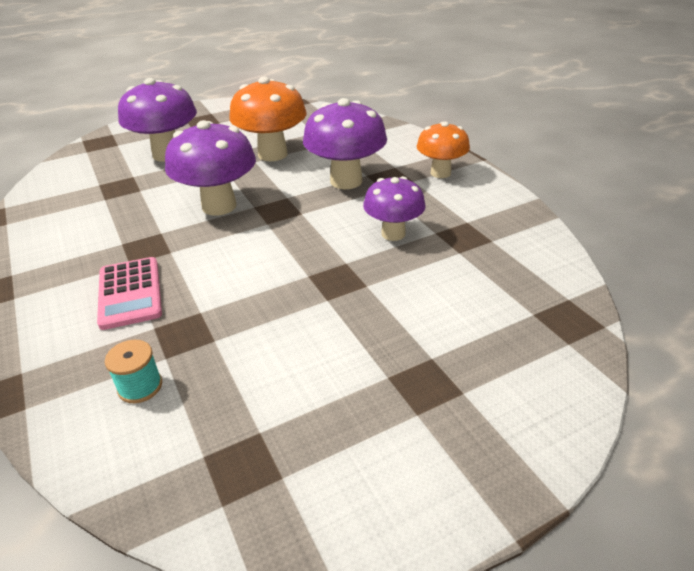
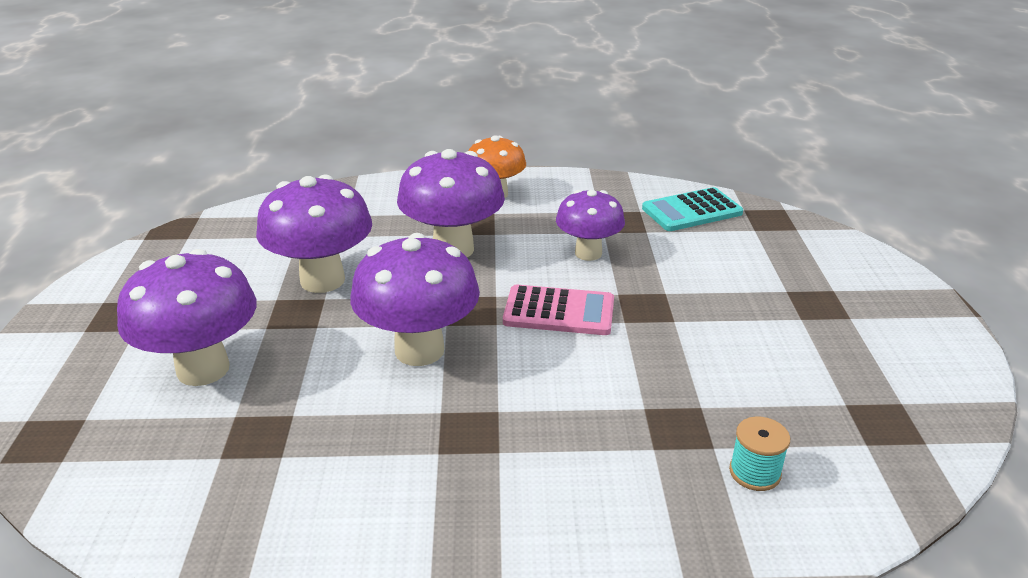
camera: 65 degrees left, 5 degrees down
pink calculator [97,257,162,330] -> pink calculator moved to [503,285,614,335]
orange mushroom [229,77,307,161] -> purple mushroom [256,175,372,293]
none -> turquoise calculator [642,187,743,231]

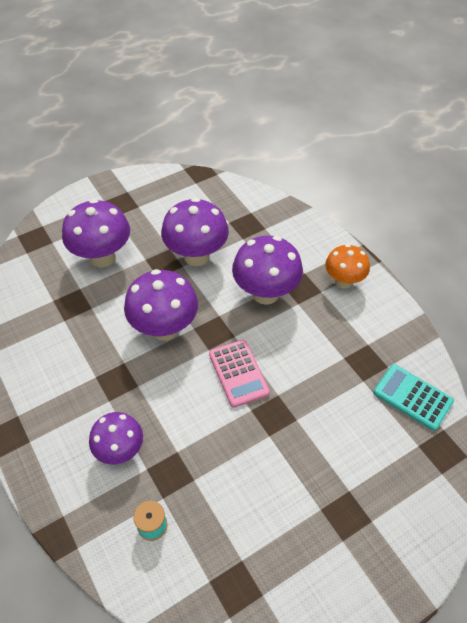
camera: 60 degrees right, 20 degrees up
purple mushroom [556,190,625,261] -> purple mushroom moved to [89,412,143,465]

